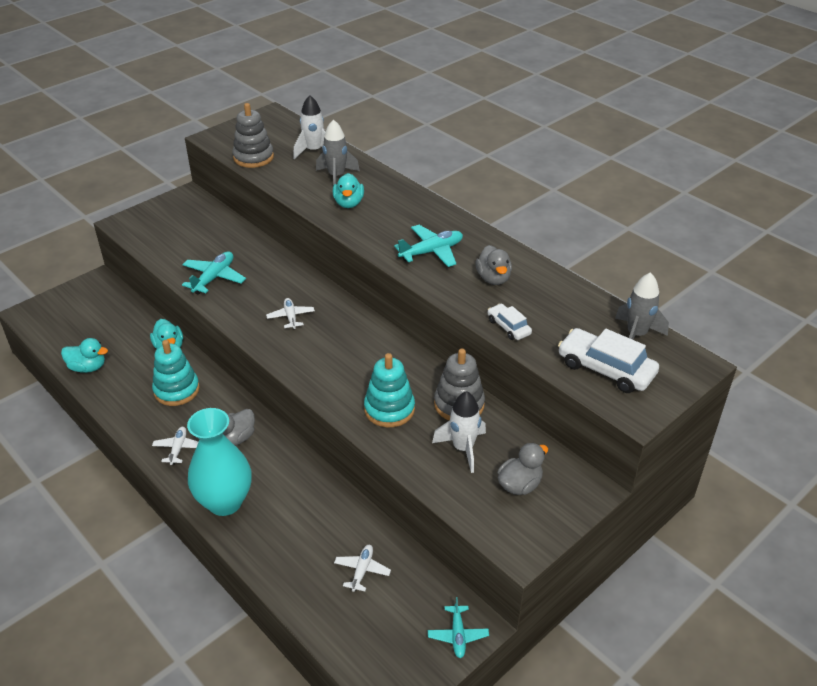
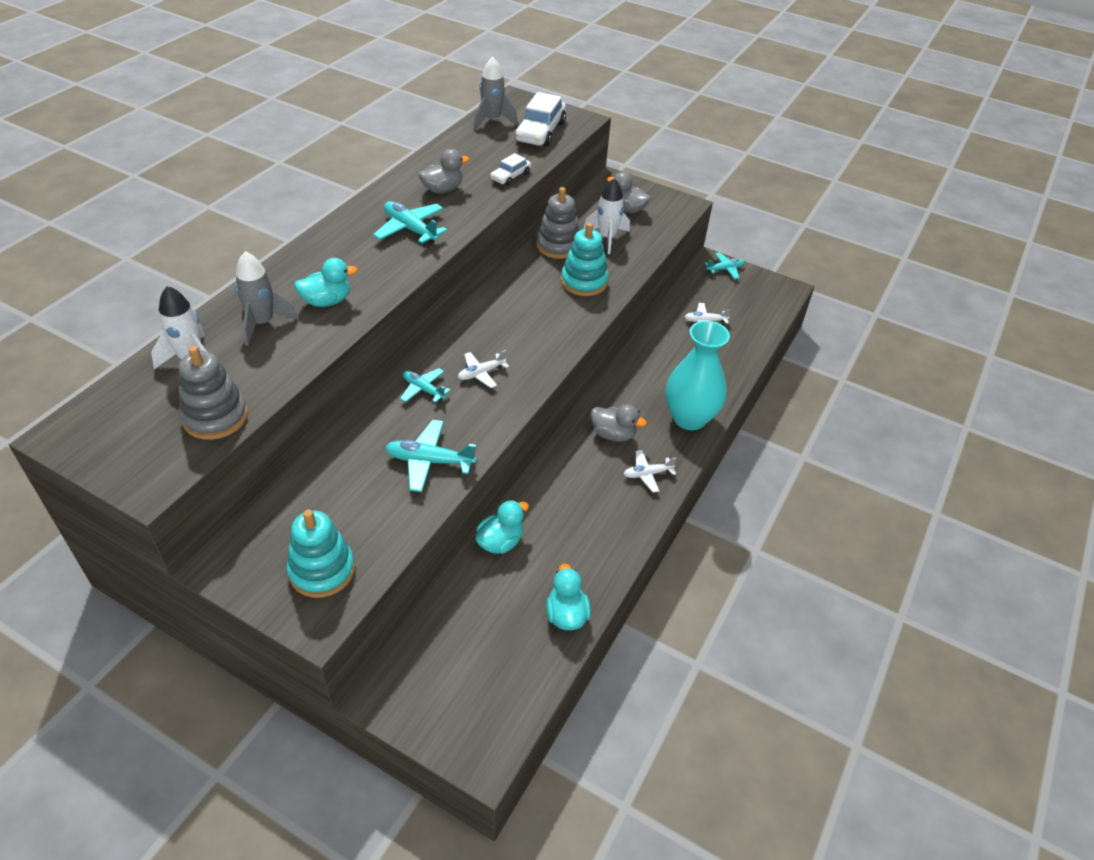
camera: 110 degrees left, 5 degrees up
turquoise stacking toy [152,340,200,406] -> turquoise stacking toy moved to [287,510,355,598]
none -> turquoise plane [400,368,451,403]

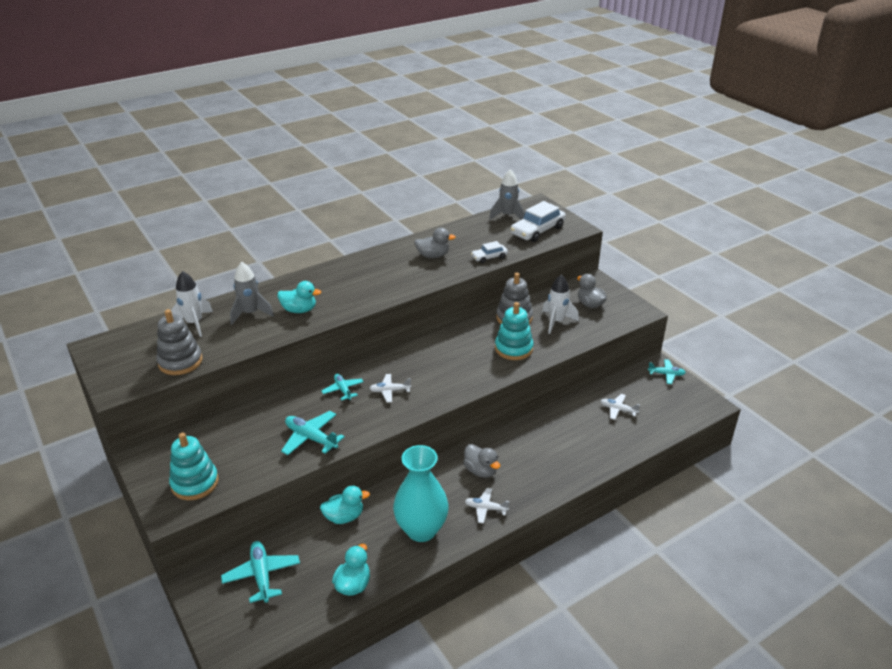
camera: 30 degrees right, 10 degrees down
turquoise plane [373,201,447,244] -> turquoise plane moved to [221,541,300,603]
turquoise vase [665,321,730,430] -> turquoise vase moved to [393,445,449,542]

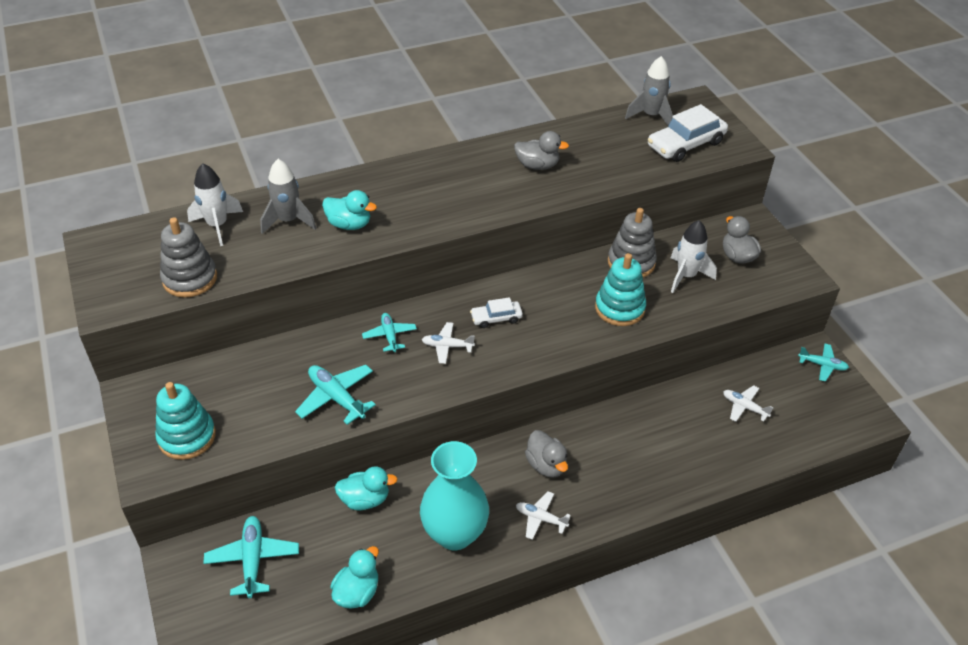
camera: 10 degrees right, 10 degrees up
white car [471,241,508,263] -> white car moved to [470,297,523,328]

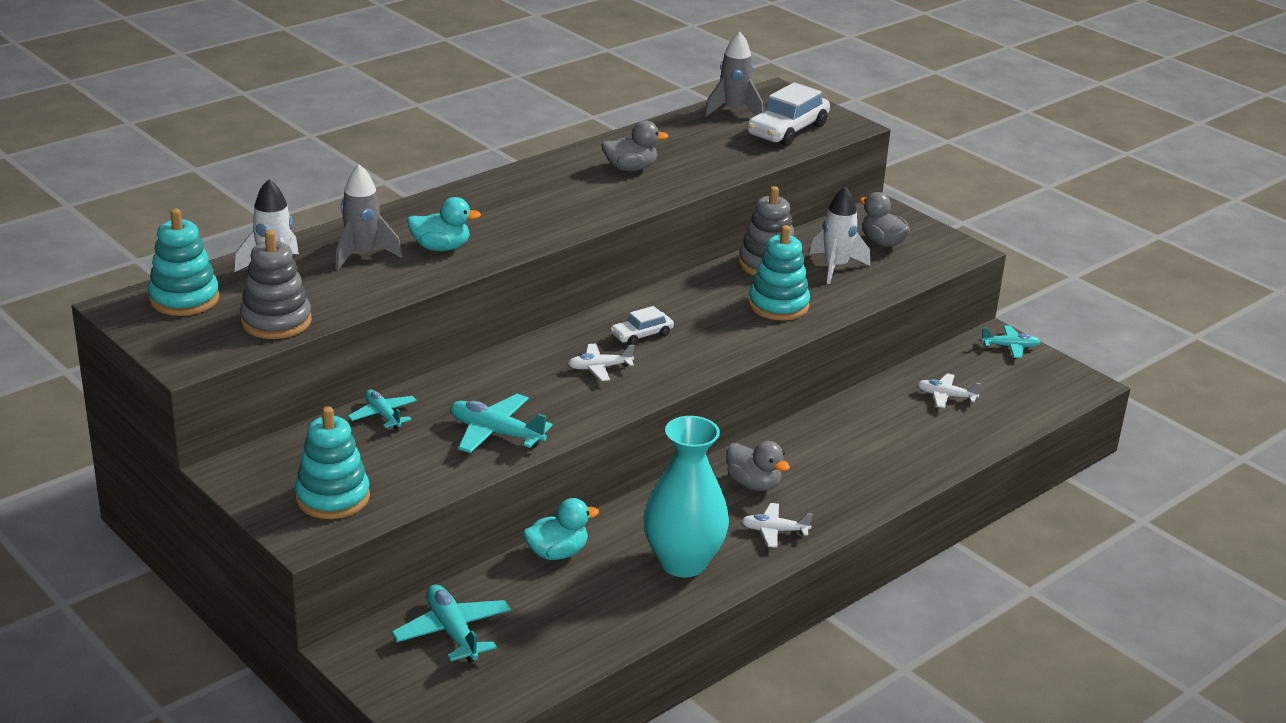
camera: 20 degrees left, 15 degrees down
turquoise duck [330,546,379,609] -> none
turquoise plane [362,313,417,352] -> turquoise plane moved to [348,390,417,430]
none -> turquoise stacking toy [148,209,219,316]

